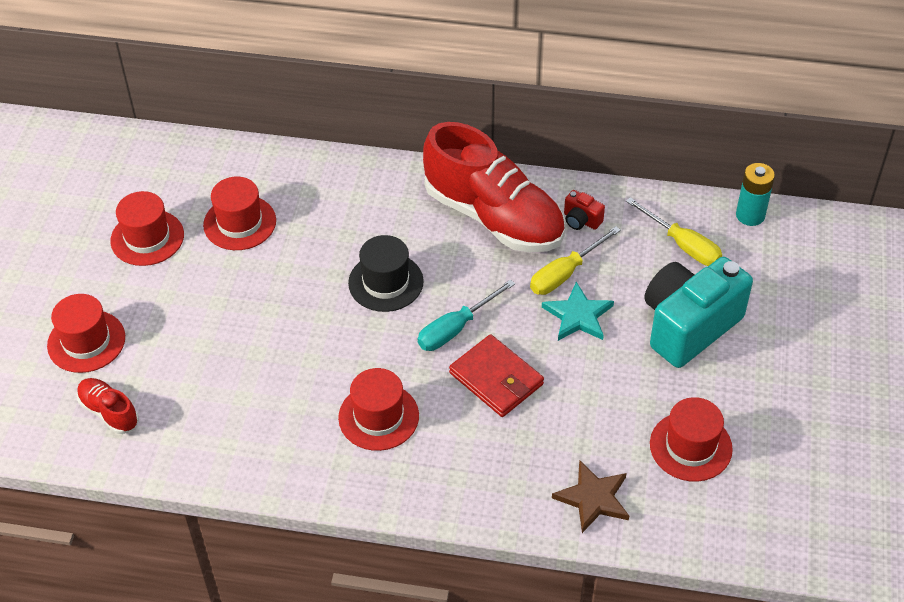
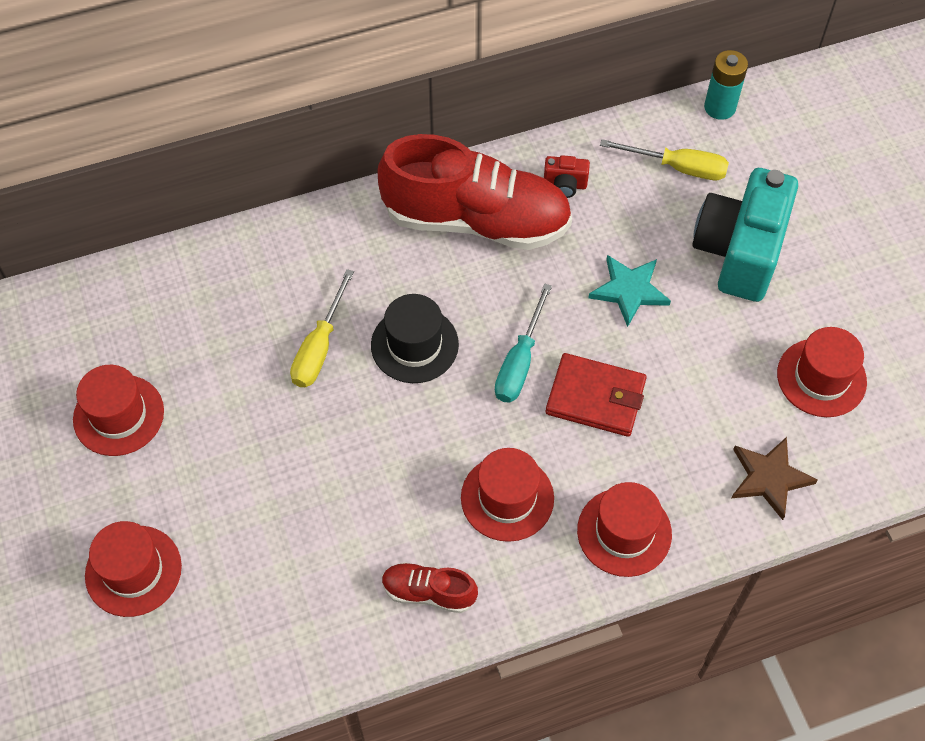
camera: 30 degrees left, 10 degrees up
red shoe [77,378,139,434] -> red shoe moved to [382,562,478,613]
red hat [203,177,276,250] -> red hat moved to [577,482,672,577]
yellow screwdriver [530,226,621,295] -> yellow screwdriver moved to [290,269,354,387]

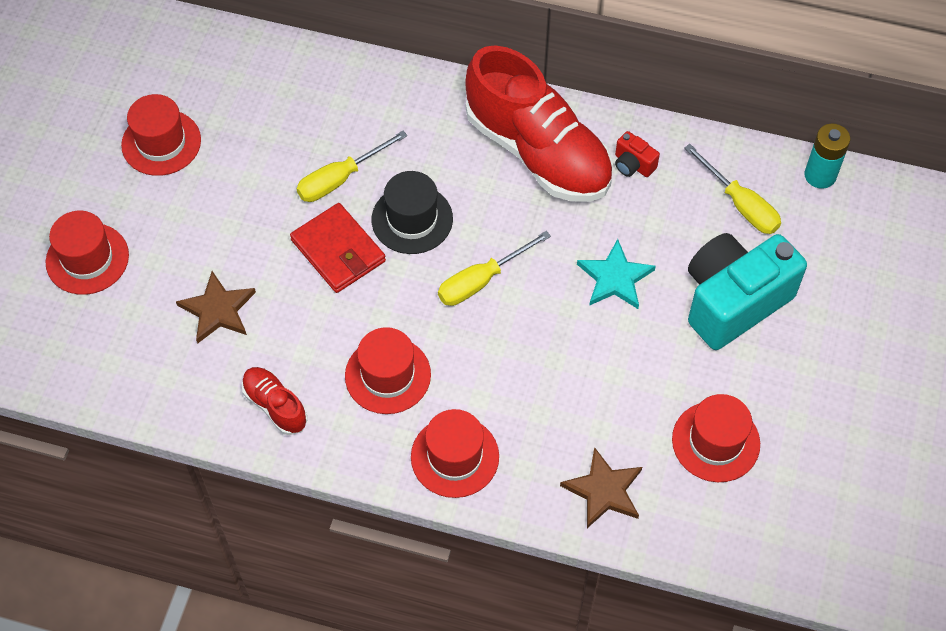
camera: 35 degrees right, 0 degrees up
turquoise screwdriver [495,283,552,402] -> yellow screwdriver [438,231,551,306]
red wallet [546,353,647,437] -> red wallet moved to [290,203,386,293]
none -> brown star [176,271,256,344]

